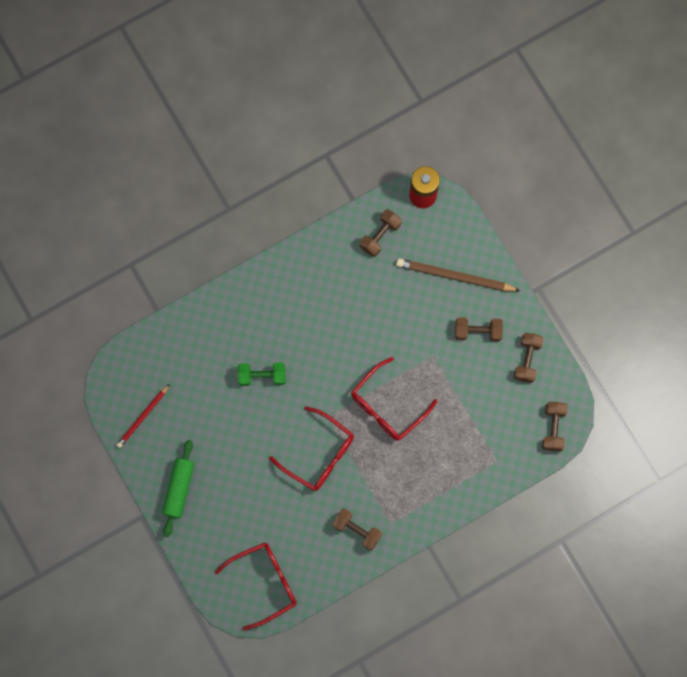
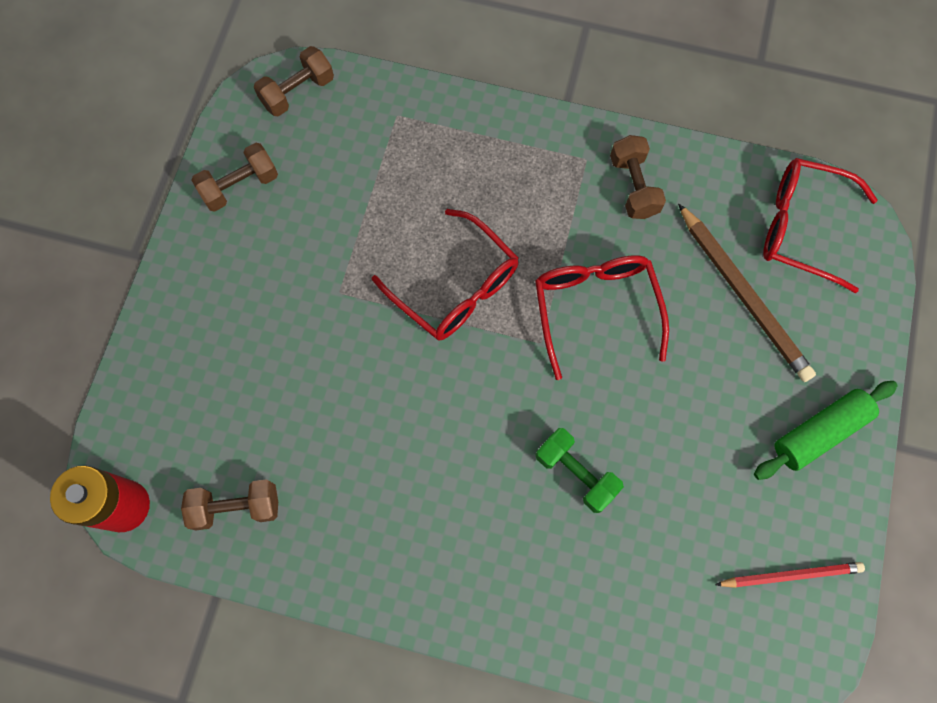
camera: 135 degrees left, 5 degrees down
red glasses [351,357,437,441] -> red glasses turned 45 degrees clockwise [372,209,519,340]
brown pencil [396,258,520,291] -> brown pencil moved to [678,203,816,382]
brown dumbbell [455,317,503,342] -> none

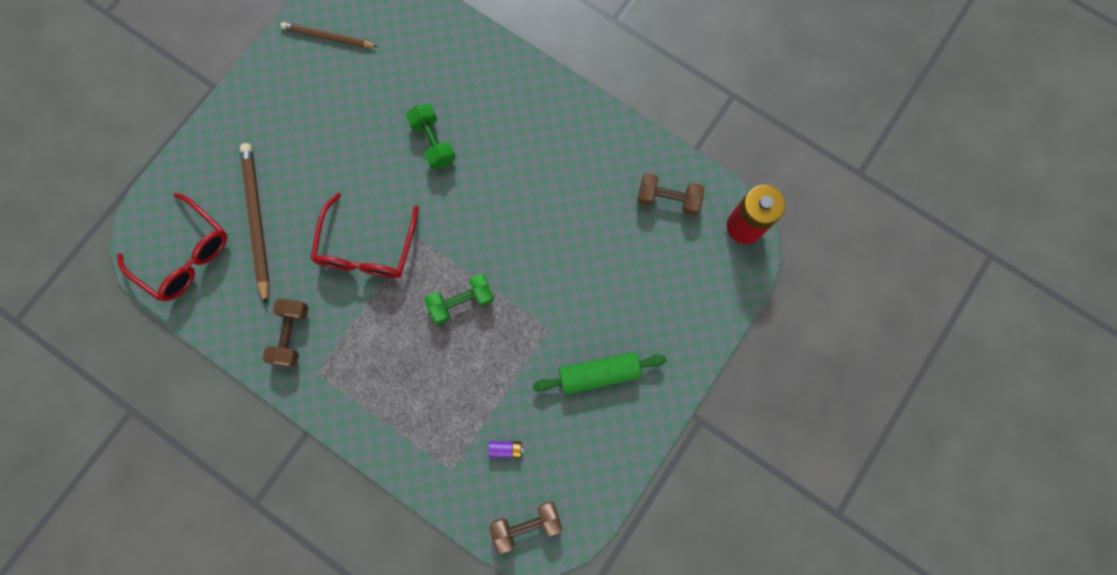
camera: 160 degrees left, 5 degrees up
brown dumbbell [192,143,278,212] -> none
red glasses [372,209,519,340] -> green dumbbell [424,274,494,324]
red pencil [715,562,865,588] -> brown pencil [281,22,378,47]
green rolling pin [754,381,898,480] -> green rolling pin moved to [533,352,667,394]
none -> purple battery [488,441,524,458]

